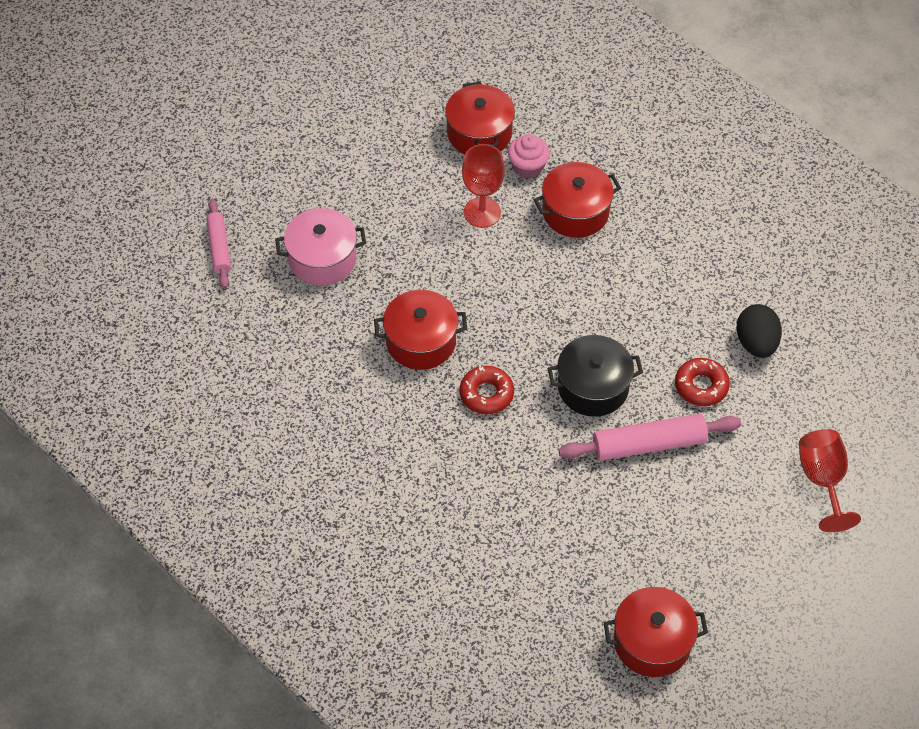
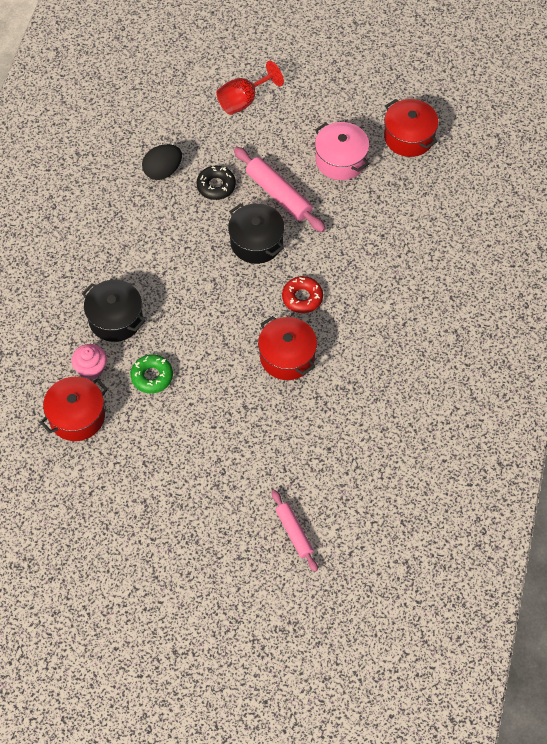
camera: 120 degrees left, 5 degrees up
pink rolling pin [206,199,231,288] -> pink rolling pin turned 75 degrees counterclockwise [272,490,318,572]
pink pot [275,208,366,286] -> pink pot moved to [315,122,369,180]
red goblet [462,144,505,228] -> green donut [131,354,173,393]
red pot [534,162,621,238] -> black pot [82,280,145,342]
red donut [675,358,730,406] -> black donut [196,166,236,200]

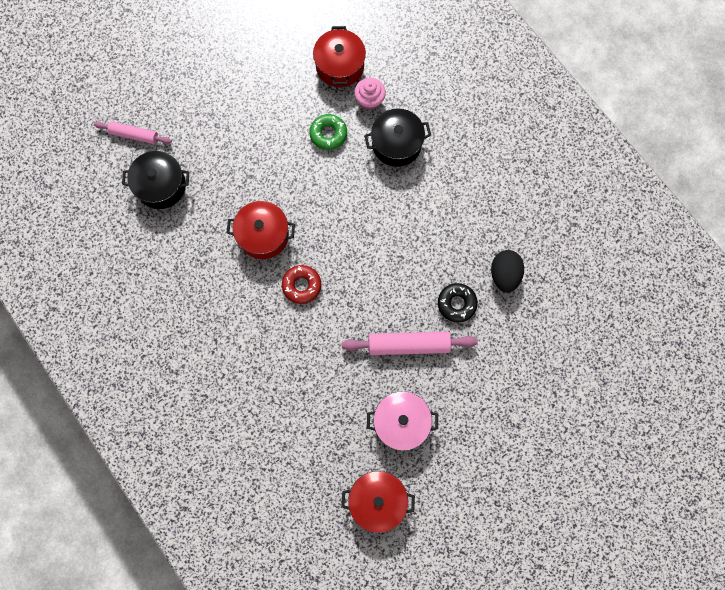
camera: 130 degrees right, 15 degrees up
red goblet [216,61,284,115] -> none
black pot [228,203,285,264] -> black pot moved to [122,151,189,209]

